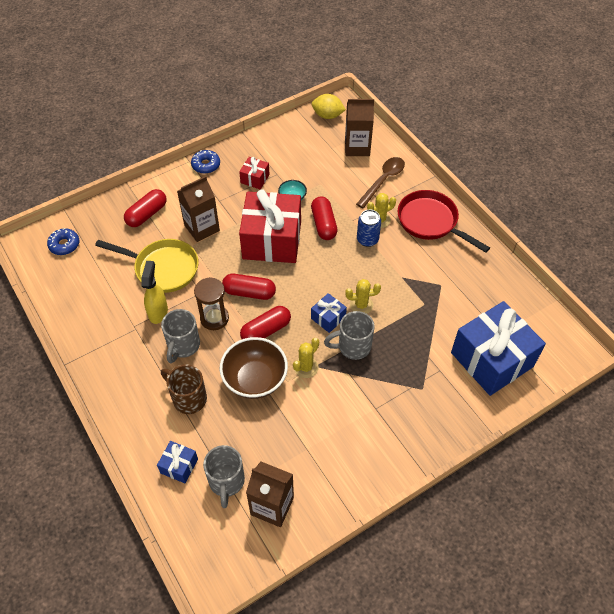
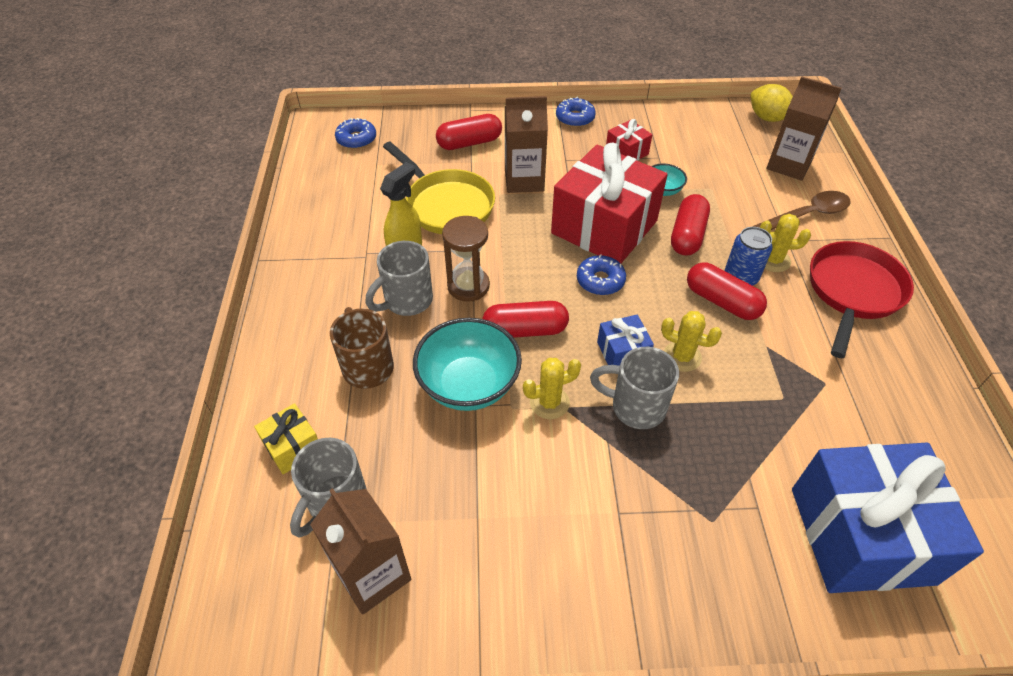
camera: 30 degrees right, 5 degrees down
blue gift [157,441,198,483] -> yellow gift [254,403,318,474]
brown bowl [220,337,288,399] -> turquoise bowl [413,318,522,411]
red capsule [222,274,276,300] -> red capsule moved to [687,262,767,320]
red pan [397,190,490,253] -> red pan turned 45 degrees clockwise [810,241,914,359]
none -> blue donut [577,254,626,295]

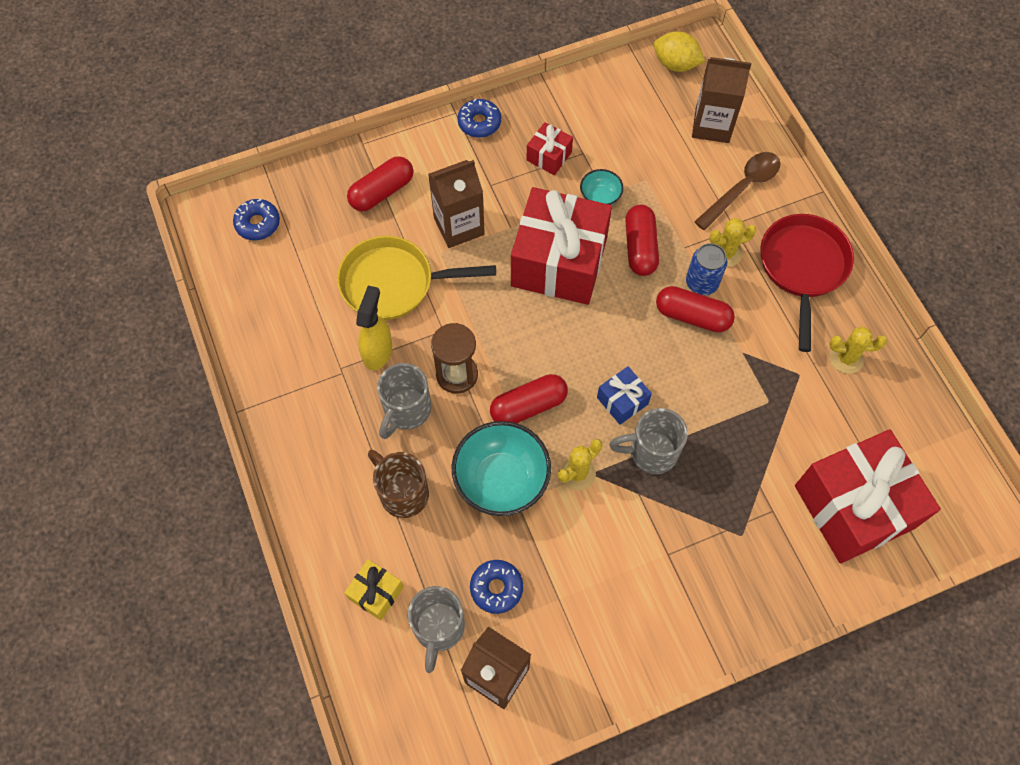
camera: 20 degrees left, 15 degrees up
yellow pan [383,142,495,234] -> yellow pan turned 150 degrees clockwise [337,236,496,320]
blue donut [577,254,626,295] -> blue donut moved to [470,560,523,614]
yellow cactus [661,311,722,372] -> yellow cactus moved to [829,326,887,374]
blue gift [792,443,984,593] -> red gift [795,429,941,563]

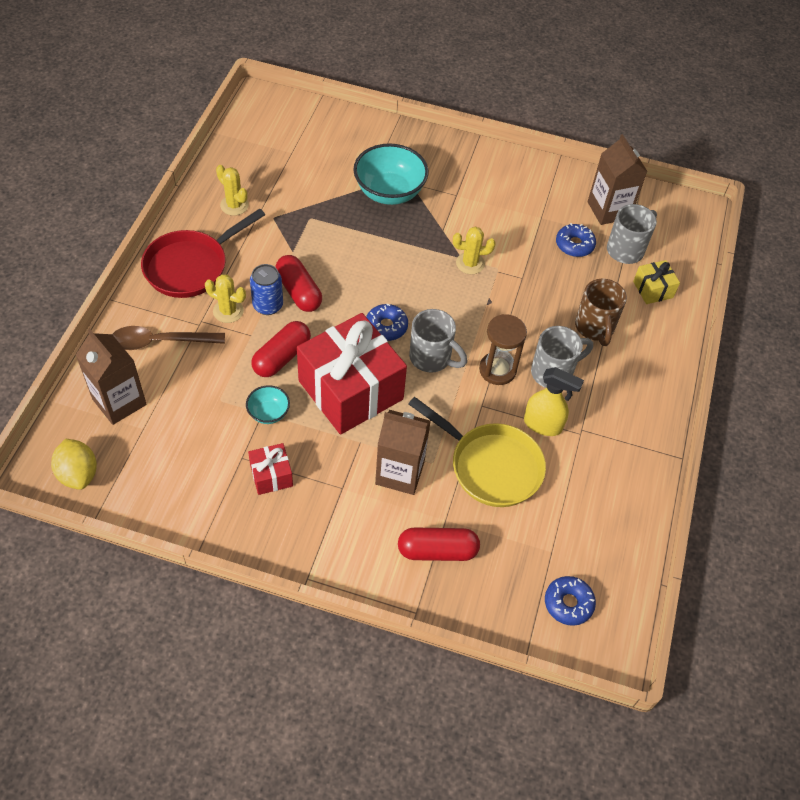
camera: 145 degrees left, 10 degrees down
yellow spray bottle [356,285,392,370] -> yellow spray bottle turned 120 degrees counterclockwise [524,367,584,436]
turquoise bowl [452,421,551,516] -> turquoise bowl moved to [353,143,429,205]
blue donut [457,98,501,138] -> blue donut moved to [366,304,408,341]
red capsule [490,374,568,423] -> none
blue gift [597,366,652,425] -> none
grey mug [609,408,688,474] -> grey mug moved to [409,309,467,373]
red gift [795,429,941,563] -> none

